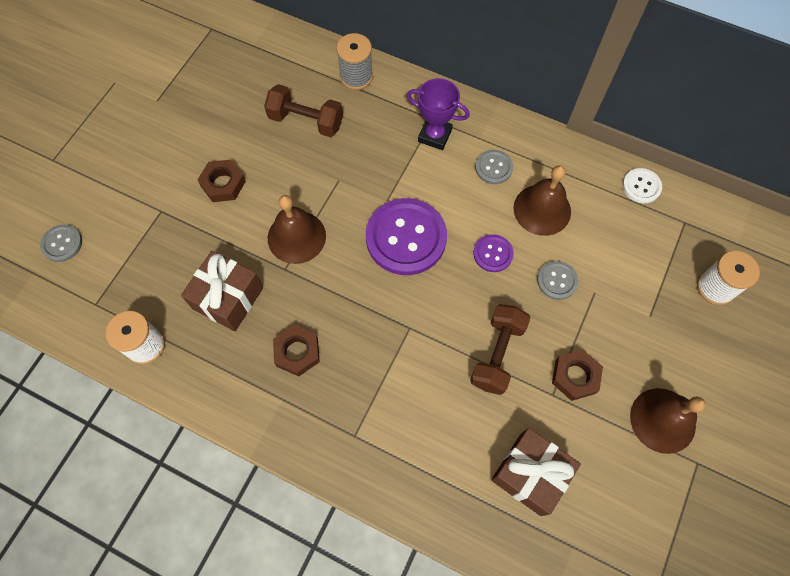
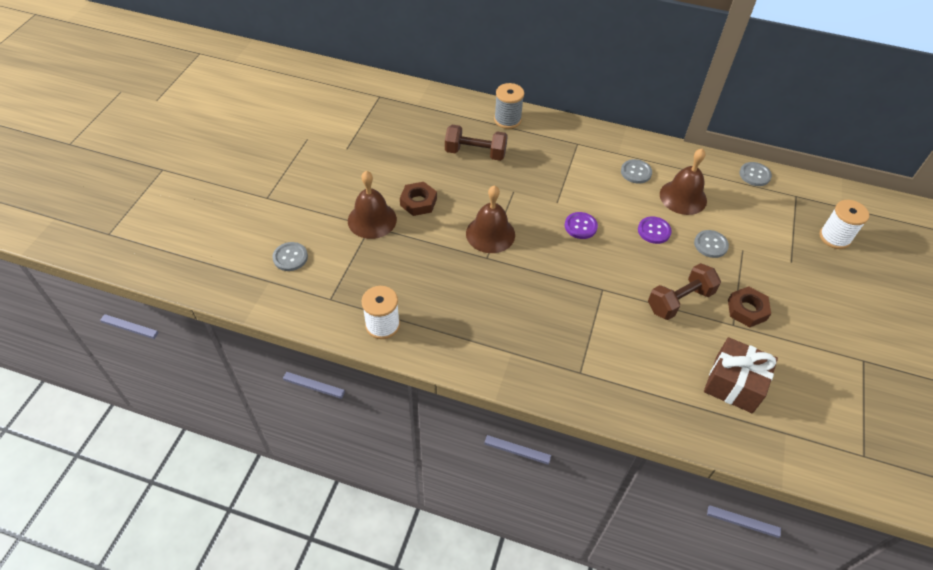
camera: 10 degrees left, 15 degrees down
brown gift [181,251,263,331] -> none
brown nut [273,325,320,376] -> none
purple button [366,198,447,275] -> purple button [565,212,598,239], size x0.48
purple trophy [407,78,470,150] -> none
brown dumbbell [470,304,531,395] -> brown dumbbell turned 45 degrees clockwise [648,263,721,320]
white button [622,168,662,203] -> grey button [740,162,772,186]
brown bell [630,388,706,454] -> brown bell moved to [348,171,397,239]

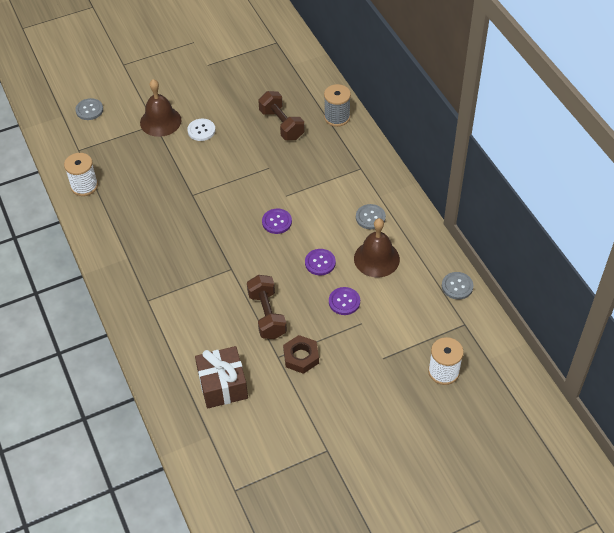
camera: 50 degrees right, 0 degrees up
brown nut [400,182,437,216] -> white button [187,118,216,141]
brown bell [466,185,515,253] -> none
brown dumbbell [648,263,721,320] -> brown dumbbell turned 60 degrees clockwise [247,275,287,339]
grey button [694,230,729,258] -> purple button [329,287,360,315]

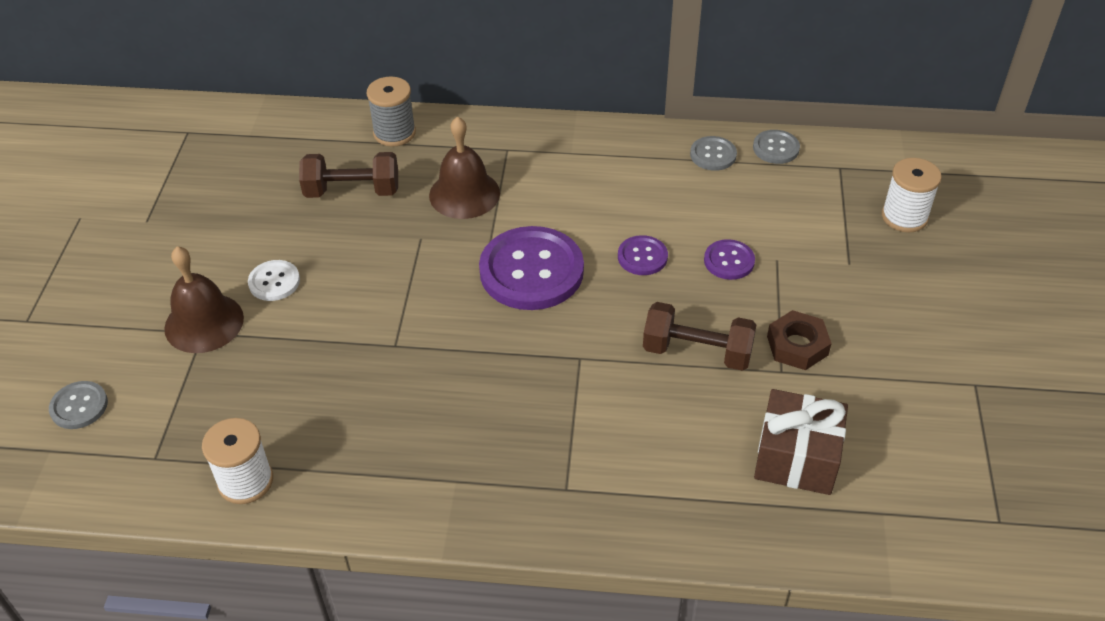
camera: 60 degrees left, 5 degrees down
purple button [262,209,292,234] -> purple button [479,226,584,310], size x2.06
brown bell [354,218,400,277] -> brown bell moved to [429,116,500,219]
grey button [356,204,386,229] -> grey button moved to [690,136,737,171]

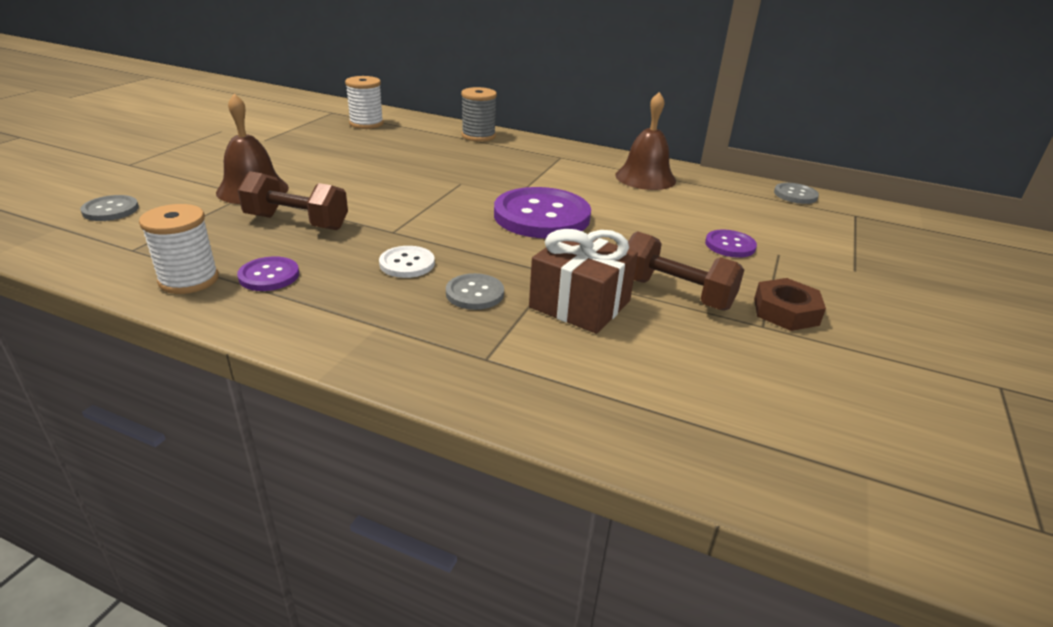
camera: 15 degrees right, 15 degrees down
white button [248,260,300,301] -> white button moved to [379,246,435,278]
brown dumbbell [299,152,398,198] -> brown dumbbell moved to [238,171,348,230]
brown bell [429,116,500,219] -> brown bell moved to [615,92,676,190]
purple button [618,235,668,275] -> purple button moved to [237,256,299,291]
grey button [690,136,737,171] -> grey button moved to [446,273,504,310]
brown gift [754,389,848,495] -> brown gift moved to [529,229,638,334]
white spool [882,158,942,233] -> white spool moved to [345,76,384,129]

